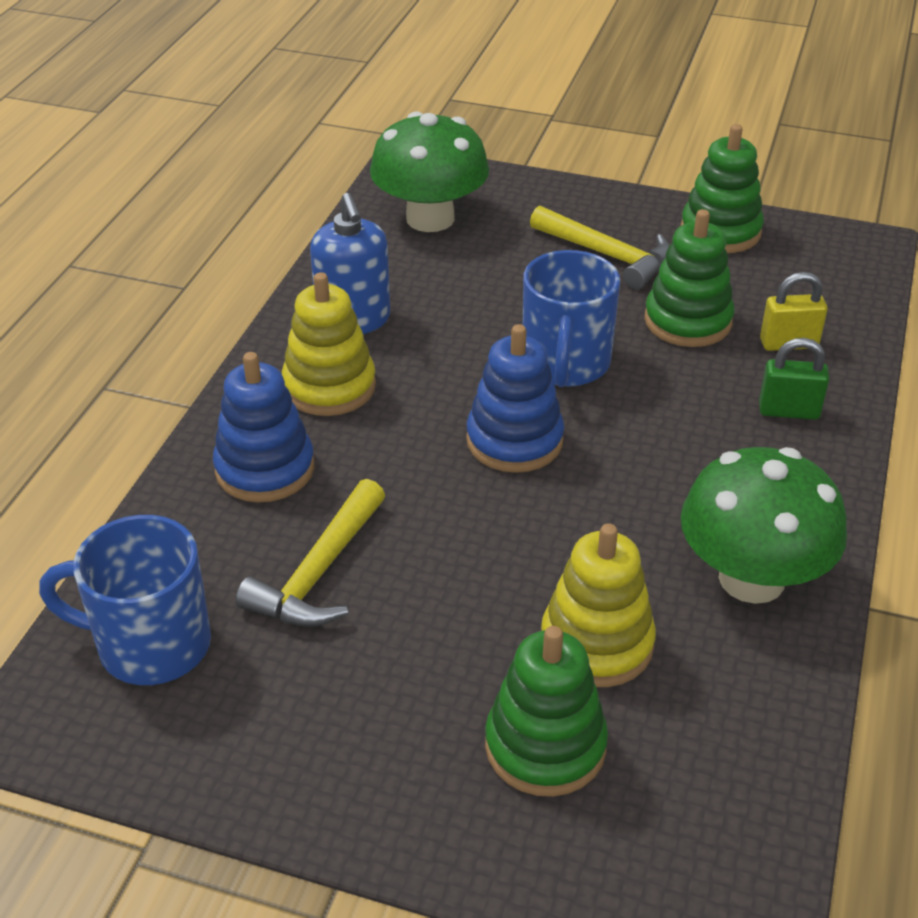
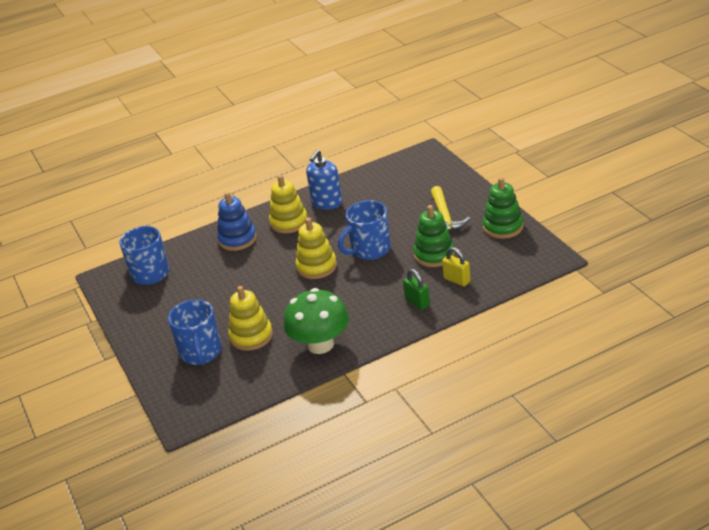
camera: 50 degrees right, 5 degrees down
yellow hammer [236,479,385,627] -> none
green mushroom [370,111,489,232] -> none
blue stacking toy [466,324,564,473] -> yellow stacking toy [295,218,337,279]
green stacking toy [485,626,608,797] -> blue mug [168,299,222,365]

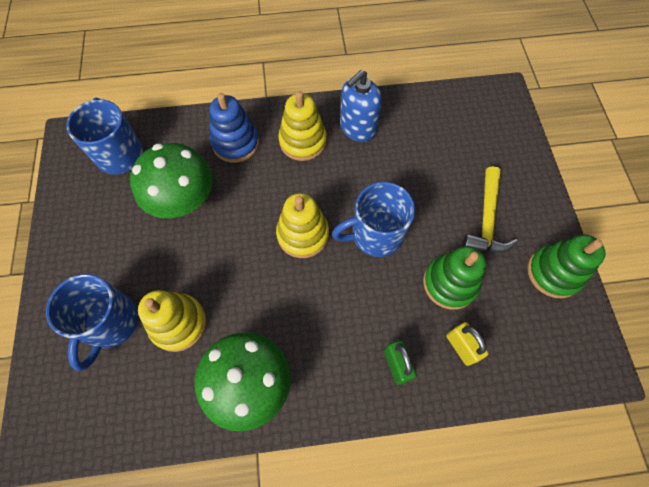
camera: 15 degrees right, 30 degrees up
none -> green mushroom [130,143,213,218]

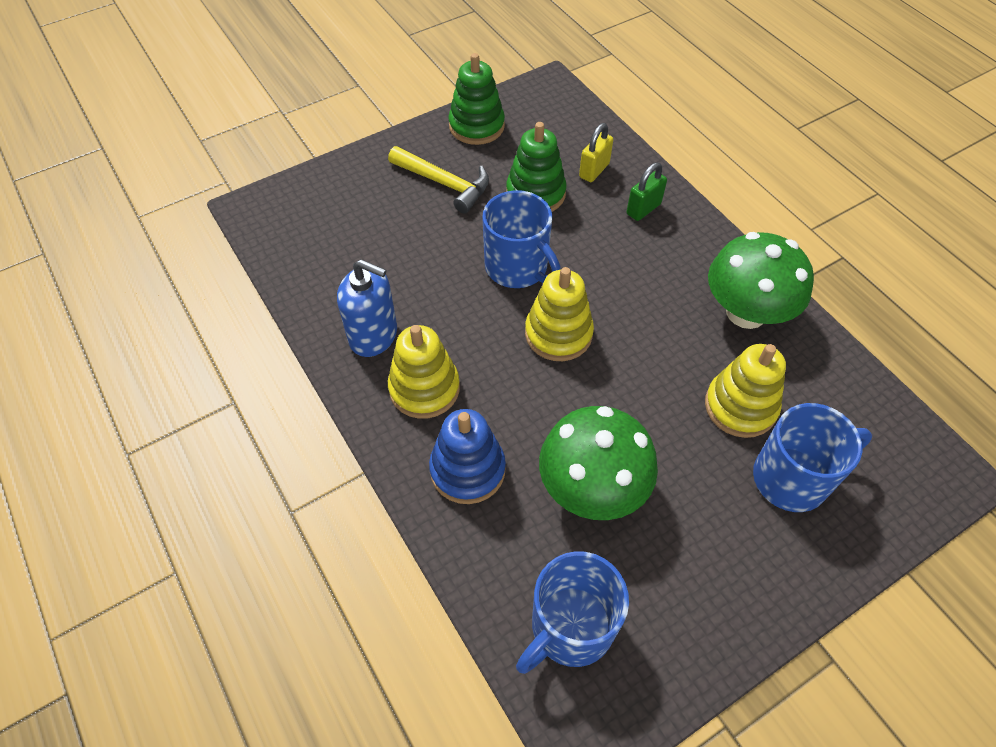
camera: 115 degrees left, 10 degrees down
yellow hammer [463,166,518,253] -> yellow hammer turned 45 degrees clockwise [388,146,489,214]

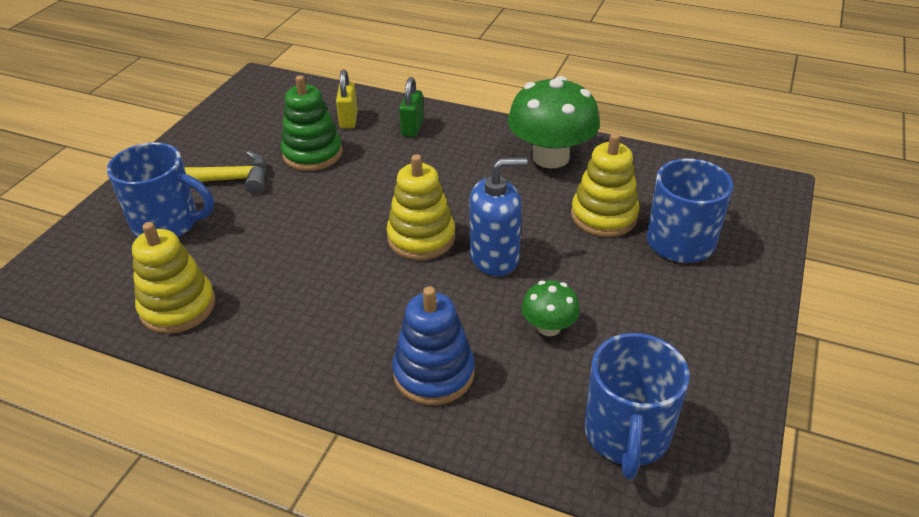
camera: 35 degrees left, 15 degrees down
blue soap dispenser [337,259,397,357] -> blue soap dispenser moved to [470,158,527,276]
yellow stacking toy [388,325,460,419] -> yellow stacking toy moved to [132,222,216,334]
green stacking toy [448,53,505,145] -> none
blue mug [482,190,561,288] -> blue mug moved to [107,142,214,238]
green mushroom [539,406,658,520] -> green mushroom [522,280,580,336], size x0.51

